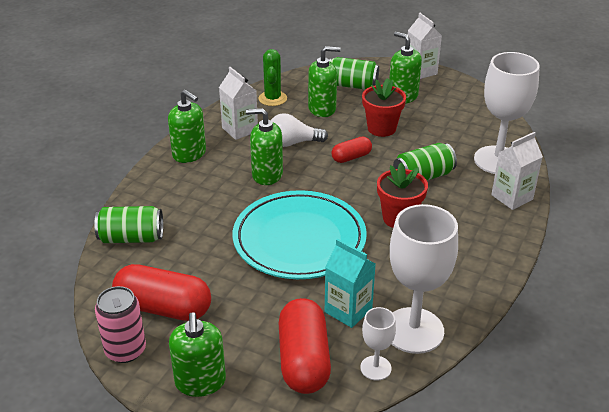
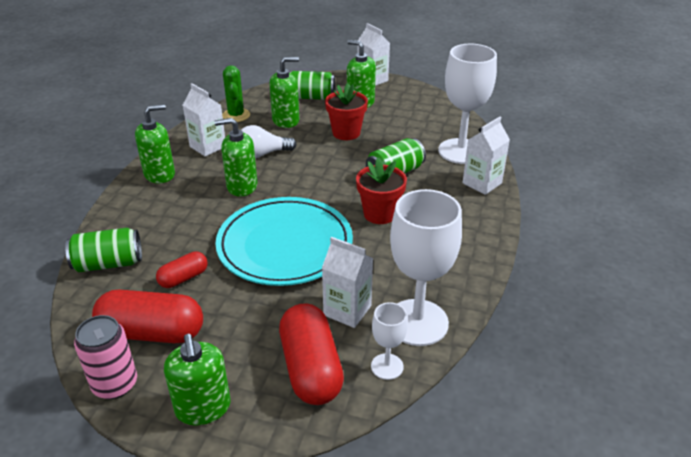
camera: 10 degrees left, 0 degrees up
green soap dispenser [168,90,206,163] -> green soap dispenser turned 60 degrees counterclockwise [135,104,175,184]
turquoise carton [325,239,376,328] -> white carton [322,237,373,328]
red capsule [331,137,372,163] -> red capsule moved to [156,251,208,288]

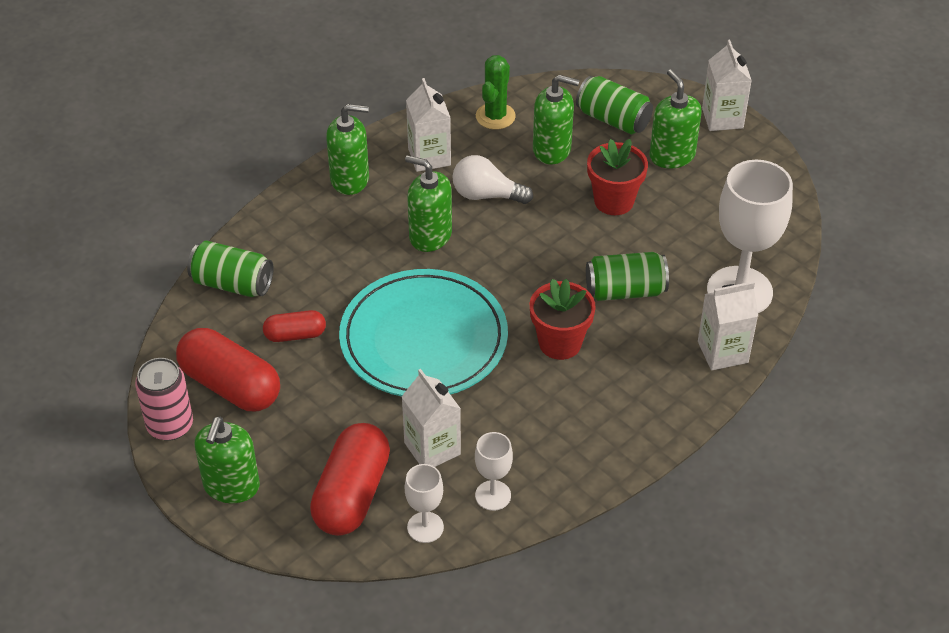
camera: 30 degrees right, 10 degrees up
white goblet [390,189,462,346] -> white goblet [475,432,513,511], size x0.49

